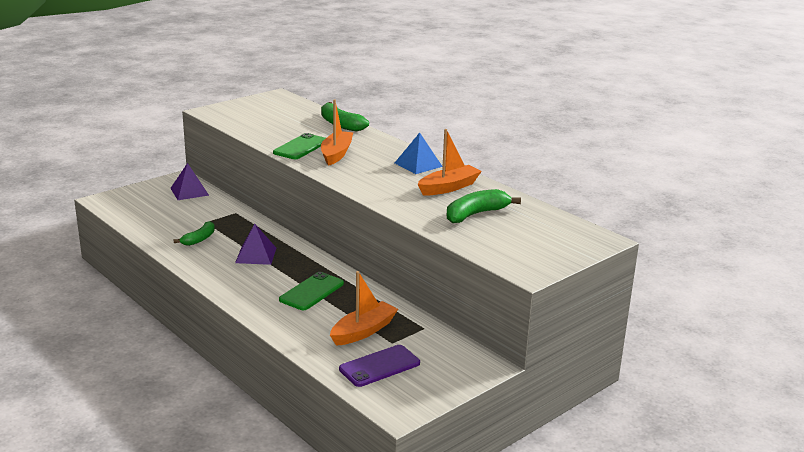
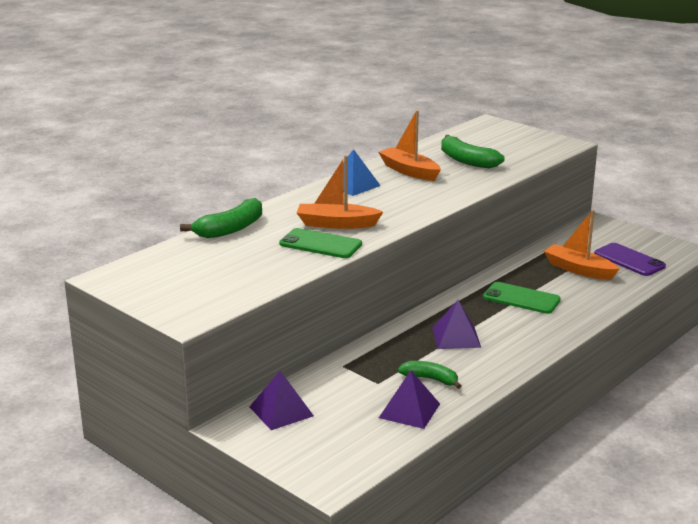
camera: 95 degrees left, 0 degrees up
none -> purple pyramid [379,370,440,429]

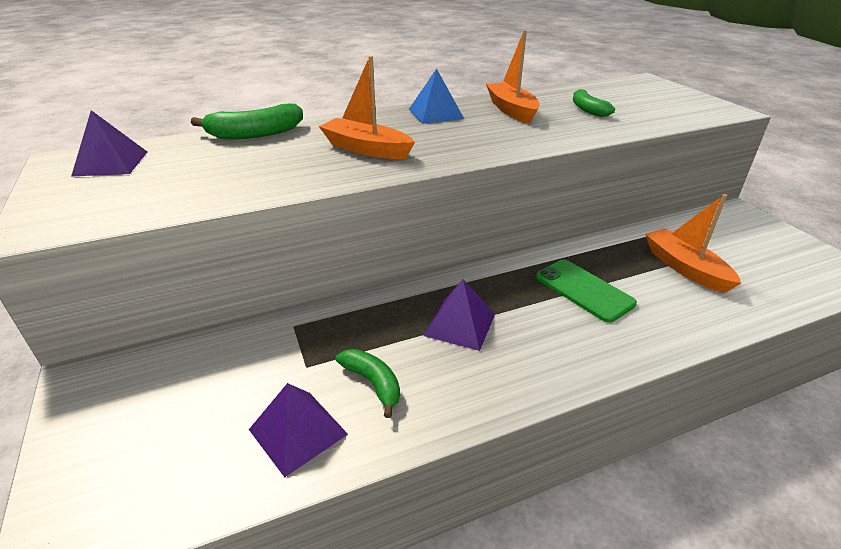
camera: 25 degrees right, 10 degrees up
purple pyramid [250,371,314,430] -> purple pyramid moved to [71,110,147,177]
green phone [279,228,362,258] -> none
green banana [441,135,505,168] -> green banana [573,89,615,117], size x0.65
purple phone [594,243,666,276] -> none

